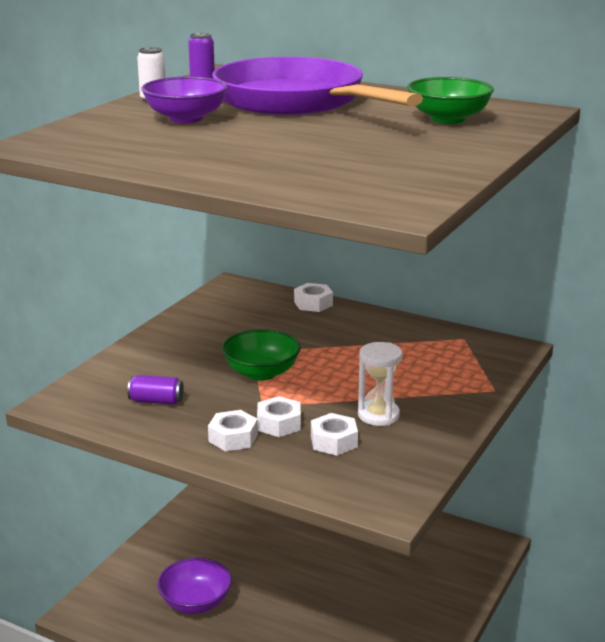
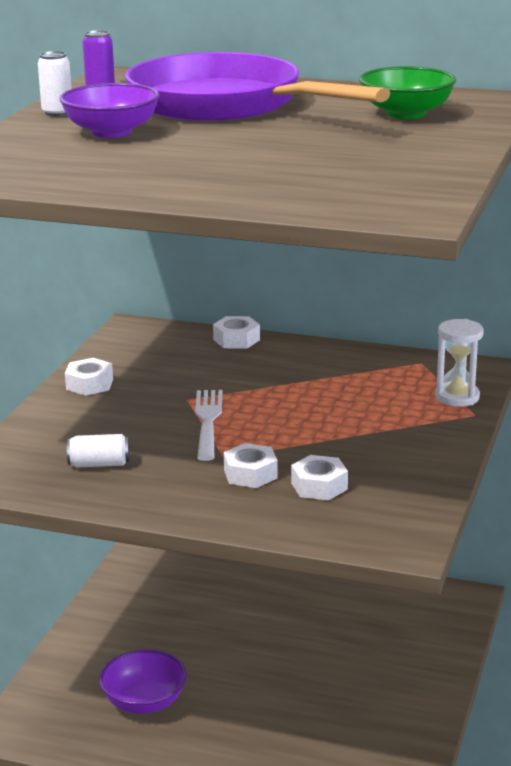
camera: 10 degrees left, 0 degrees up
purple can [127,375,184,405] -> white can [67,434,129,467]
white nut [208,410,258,451] -> white nut moved to [65,358,113,396]
green bowl [222,329,301,381] -> white fork [195,390,222,461]
white hourglass [358,342,403,426] -> white hourglass moved to [435,319,484,407]

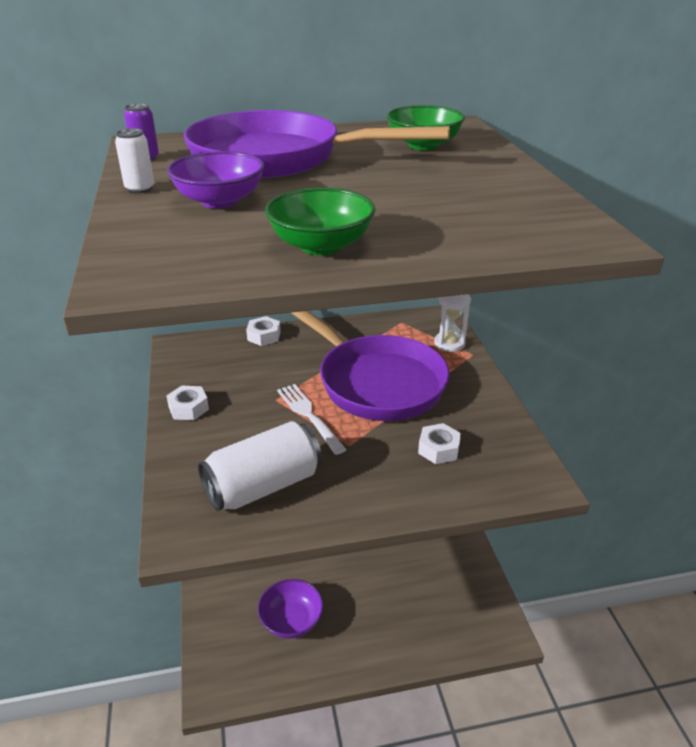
camera: 30 degrees left, 10 degrees up
white can [67,434,129,467] -> white can [198,421,322,511], size x2.16
white nut [224,443,278,488] -> none
none -> green bowl [265,187,376,255]
none -> purple pan [291,311,450,421]

